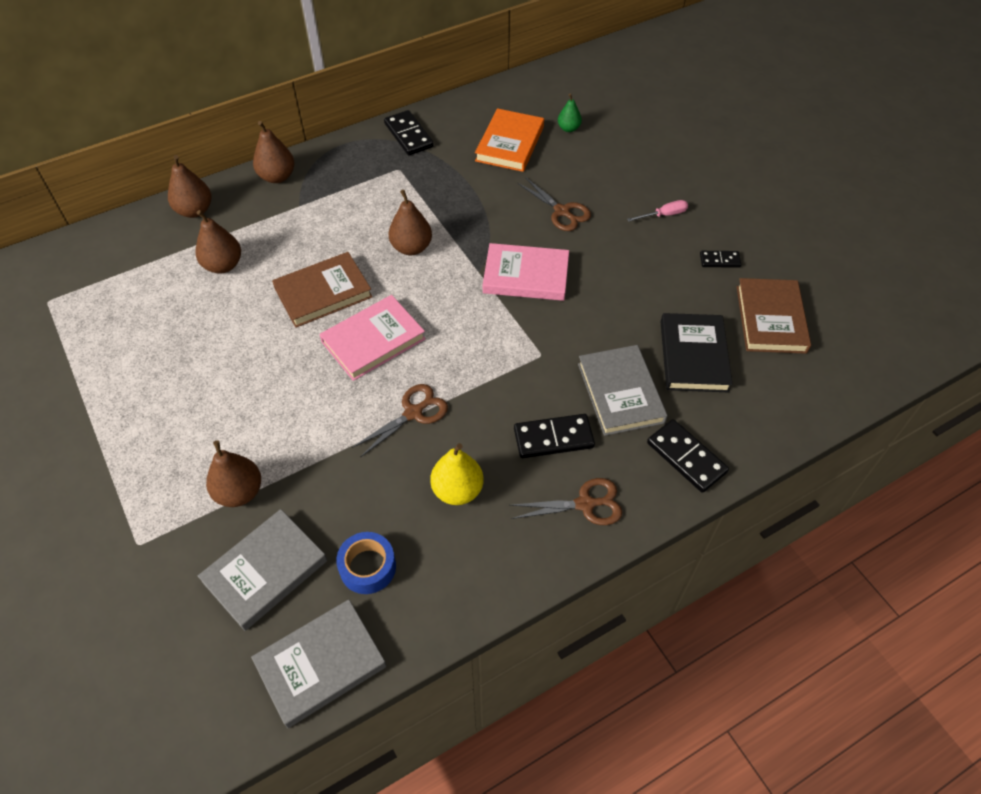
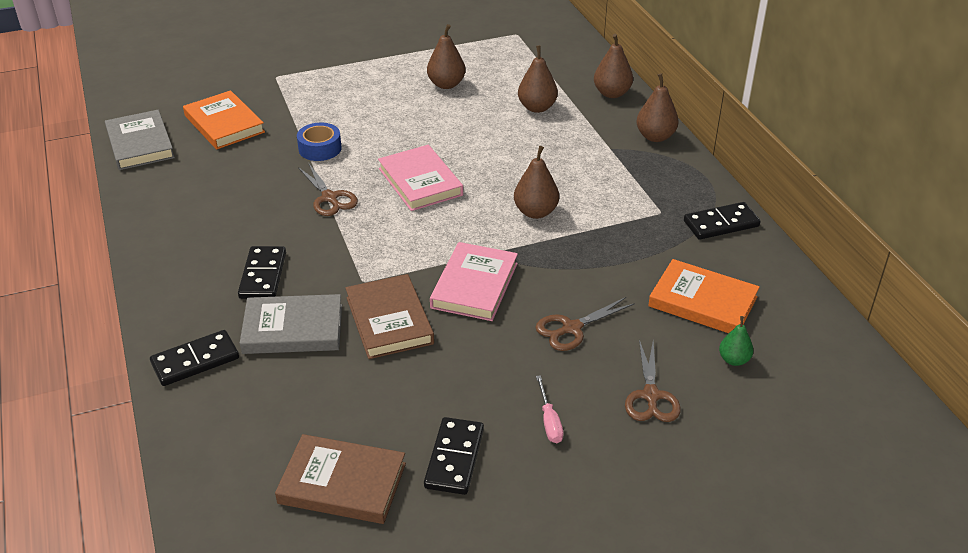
camera: 100 degrees right, 15 degrees down
grey book [198,509,327,631] -> orange book [183,90,265,149]
brown pear [206,440,261,507] -> brown pear moved to [427,24,466,89]
brown book [272,252,372,328] -> brown book moved to [345,274,434,359]
blue tape [336,532,396,594] -> blue tape moved to [297,122,342,161]
yellow pear [430,443,483,505] -> none
brown scissors [509,478,622,525] -> brown scissors moved to [625,340,681,422]
black book [661,313,733,392] -> none
black domino [700,251,741,268] -> black domino [424,417,484,495], size x1.68

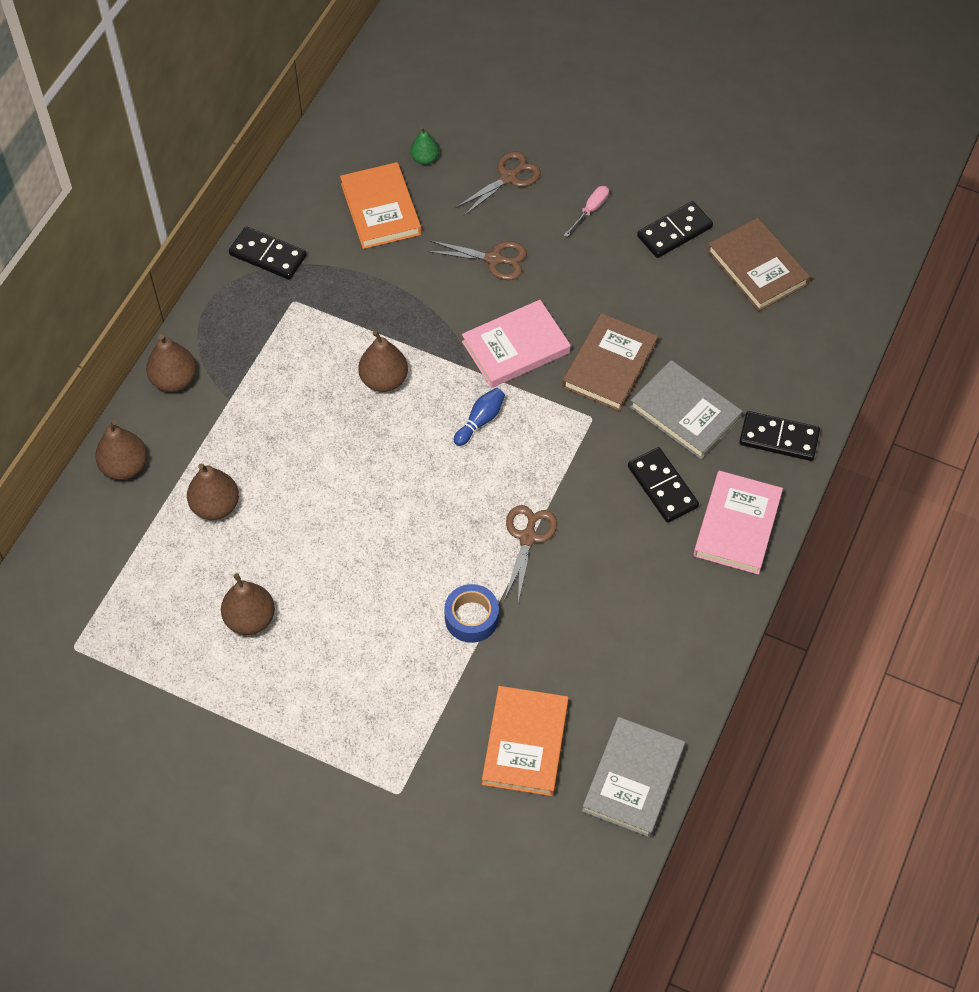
camera: 135 degrees left, 20 degrees up
black domino [238,246,286,299] -> black domino turned 75 degrees counterclockwise [628,447,699,523]
pink book [378,145,463,211] -> pink book moved to [693,471,783,575]
none -> blue bowling pin [454,388,505,446]

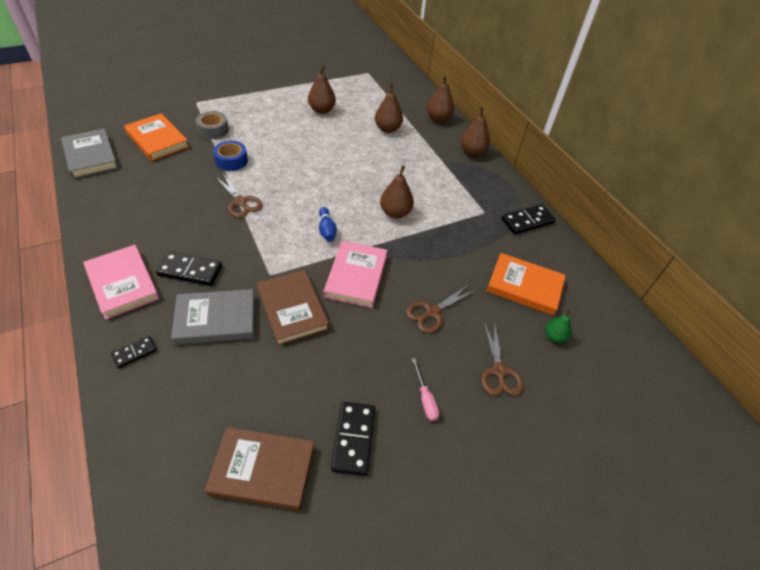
camera: 125 degrees right, 10 degrees down
black domino [739,411,820,461] -> black domino [111,336,157,368], size x0.60
none -> grey tape [195,111,229,139]

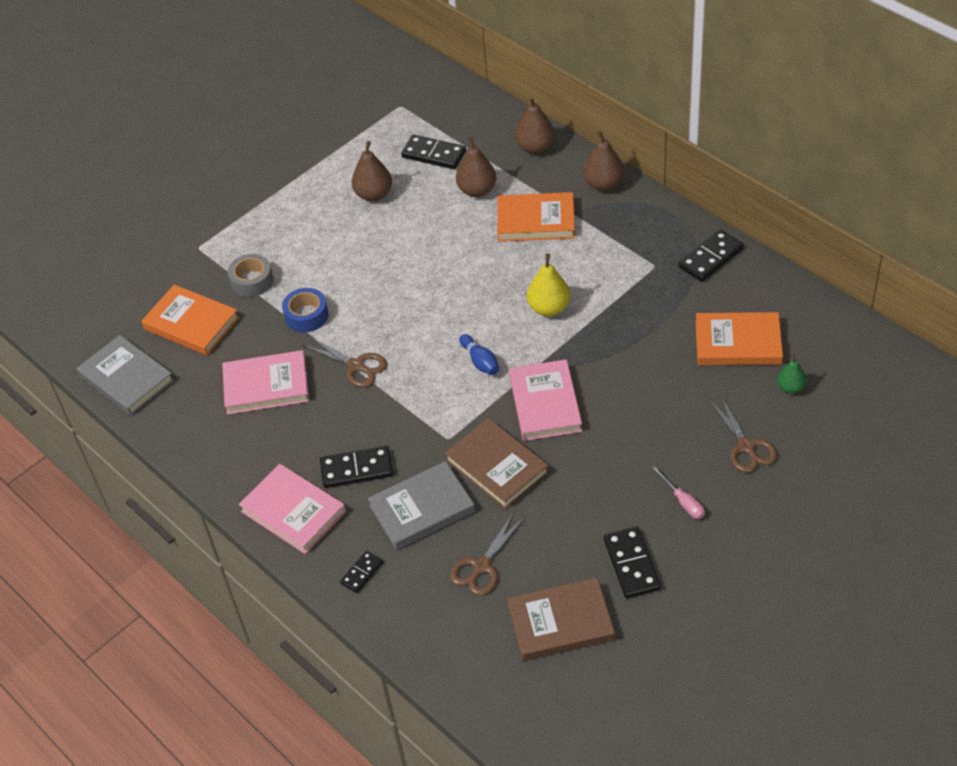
camera: 10 degrees left, 0 degrees up
brown pear [380,165,414,218] -> yellow pear [527,253,571,316]
brown scissors [406,284,476,333] -> brown scissors moved to [450,512,525,596]
none -> pink book [222,350,309,415]
none -> black domino [401,135,466,169]
none -> orange book [497,192,575,242]

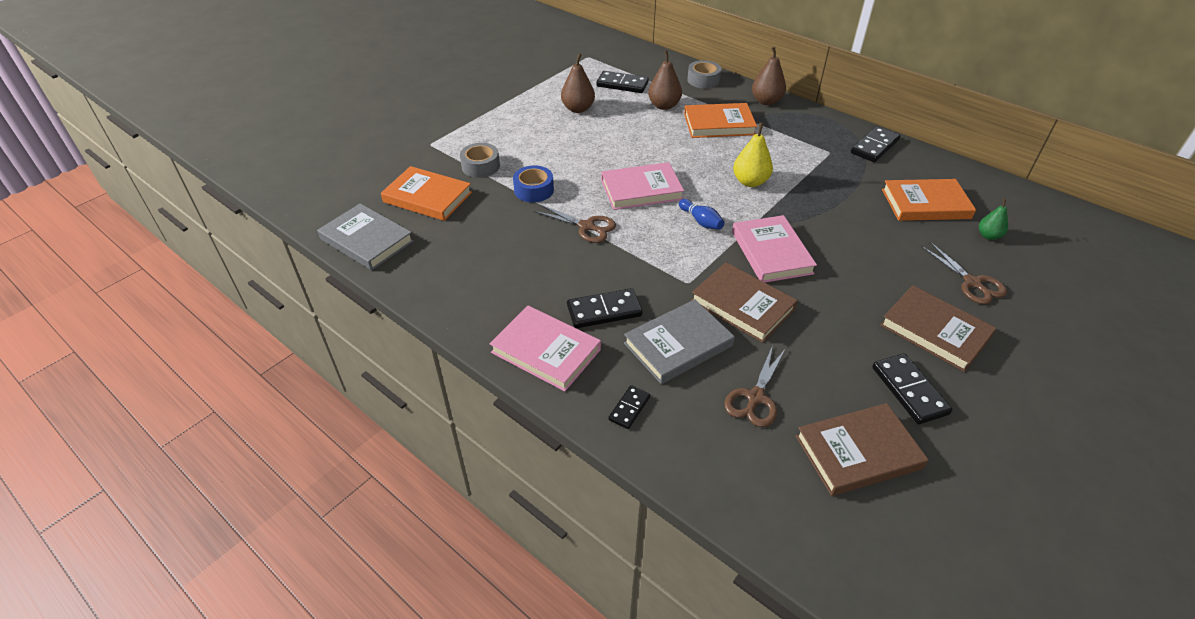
camera: 10 degrees left, 5 degrees down
pink book [222,350,309,415] -> pink book moved to [601,162,684,210]
brown pear [515,96,555,154] -> grey tape [687,60,722,88]
pink screwdriver [652,466,705,519] -> brown book [880,285,996,372]

